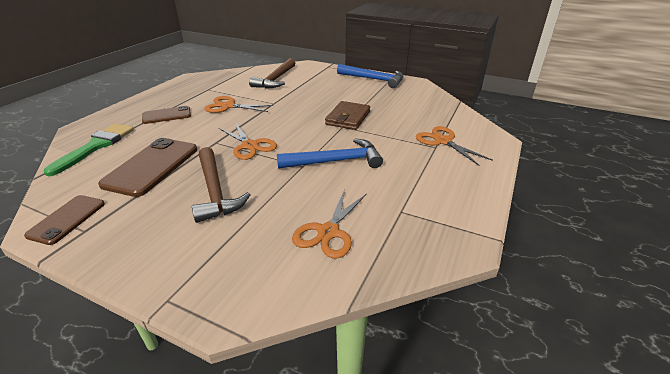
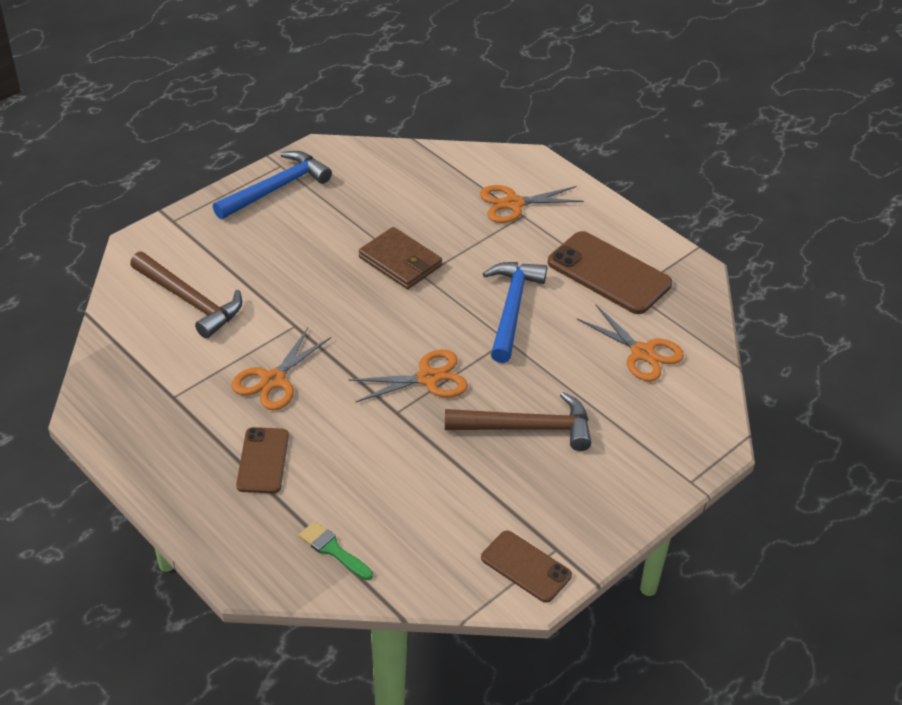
camera: 70 degrees left, 10 degrees up
green brush [44,124,134,176] -> green brush [299,521,373,580], size x0.57
brown phone [98,138,197,197] -> brown phone moved to [548,231,672,314]

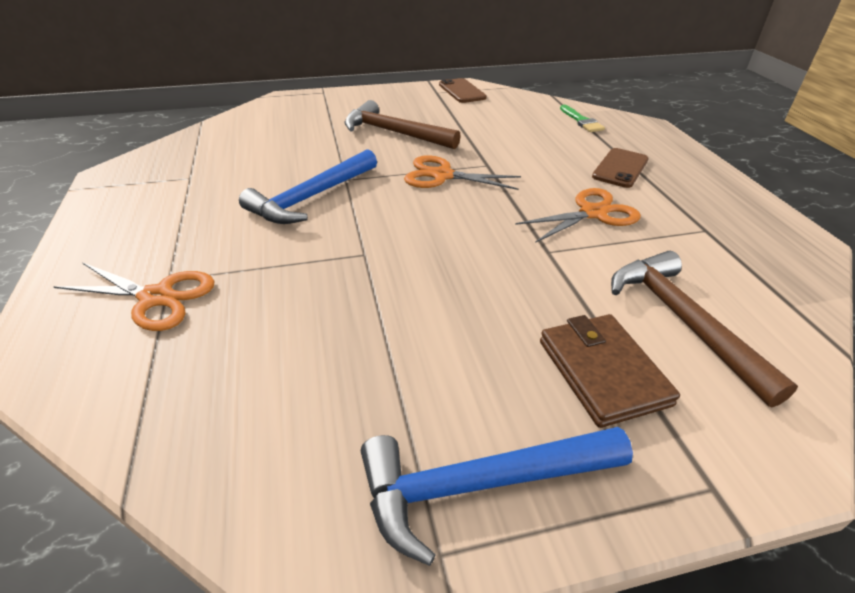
camera: 150 degrees left, 5 degrees down
brown wallet [359,227,442,289] -> brown wallet moved to [540,314,680,428]
brown phone [548,231,672,314] -> none
orange scissors [577,305,684,381] -> none

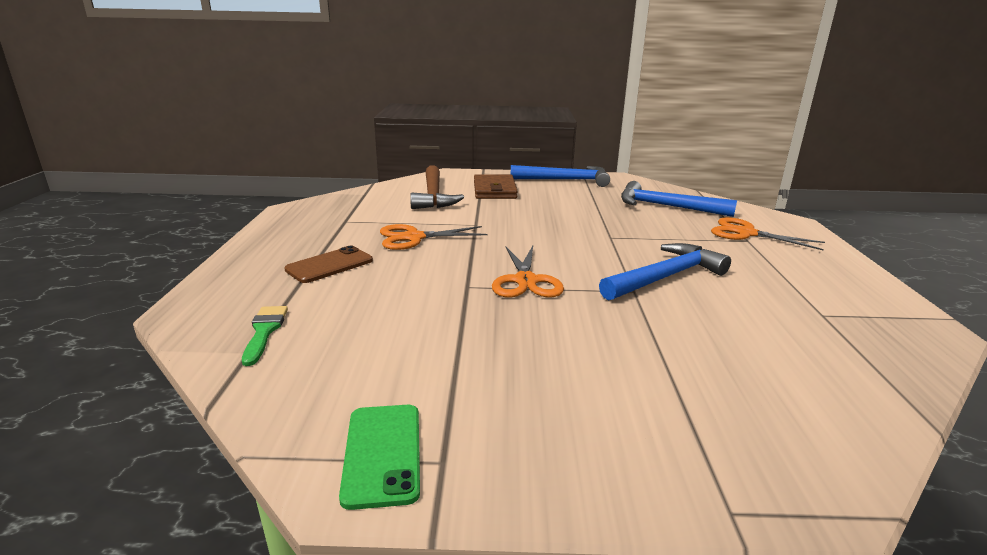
camera: 165 degrees left, 15 degrees down
brown hammer [345,100,461,149] -> none
orange scissors [404,155,521,190] -> orange scissors turned 60 degrees clockwise [492,246,564,298]
brown phone [439,78,487,103] -> green phone [339,405,420,510]
none -> blue hammer [621,181,737,217]

